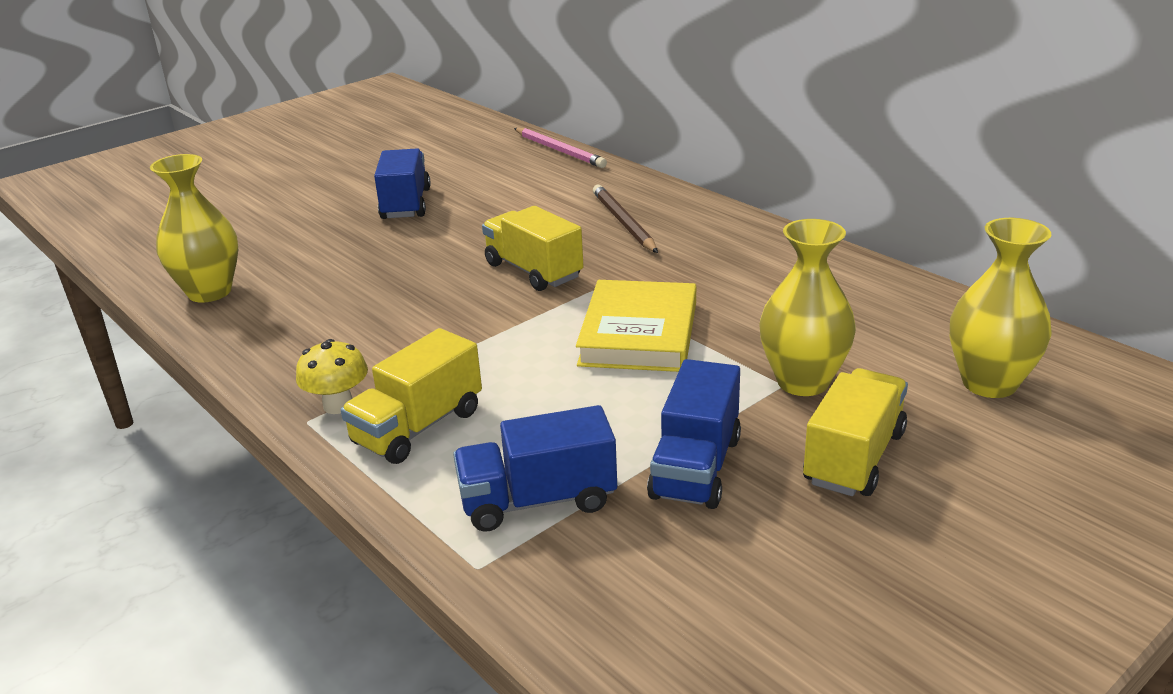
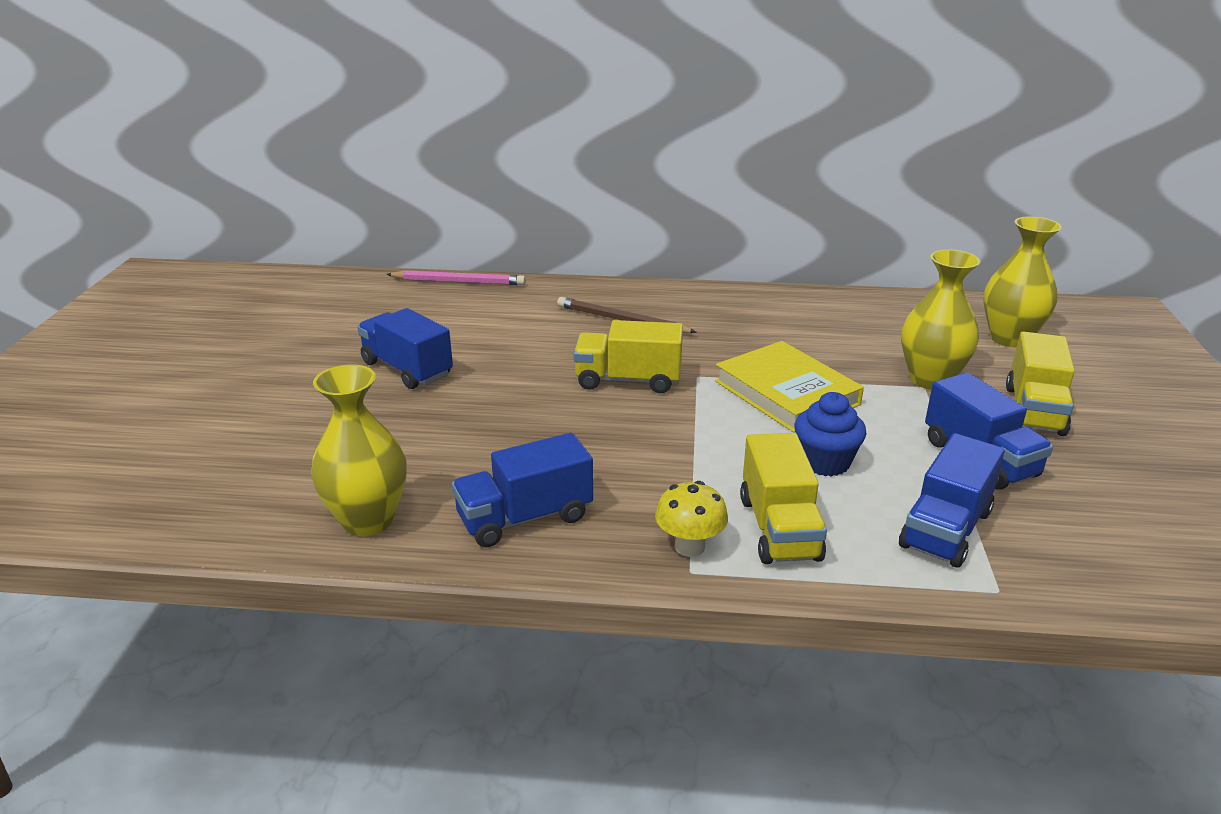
camera: 45 degrees left, 0 degrees up
yellow truck [803,368,908,496] -> yellow truck turned 150 degrees counterclockwise [1006,332,1075,436]
none -> blue truck [452,433,593,547]
none -> blue cupcake [795,392,866,477]

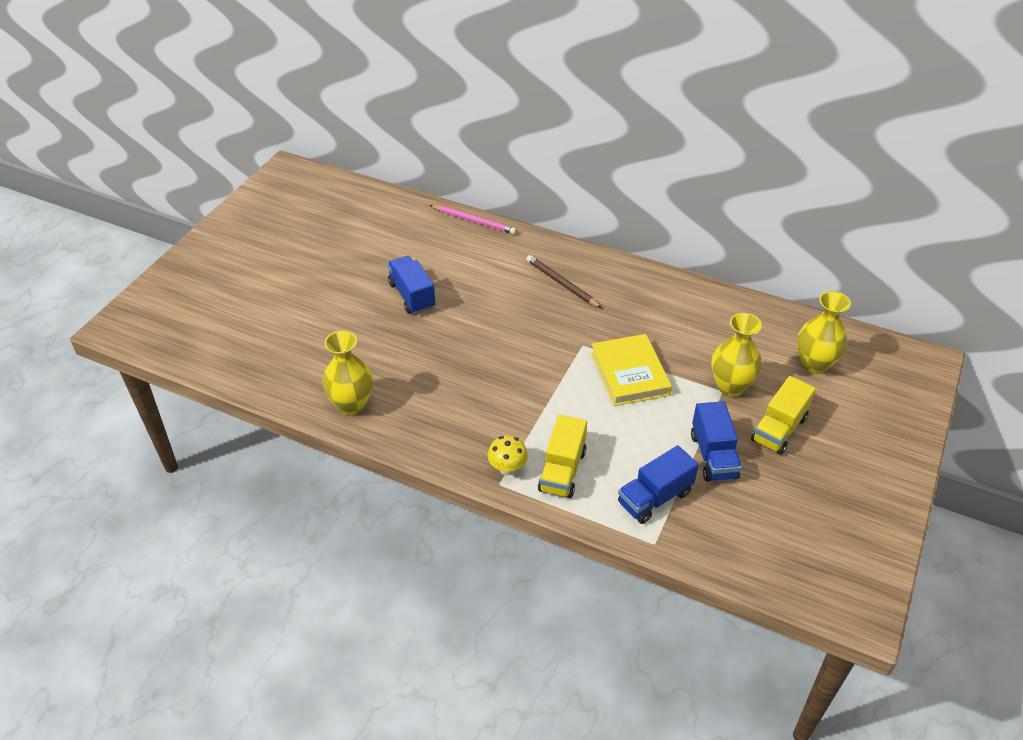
camera: 20 degrees right, 15 degrees up
blue truck [452,433,593,547] -> none
yellow truck [573,320,683,393] -> none
blue cupcake [795,392,866,477] -> none

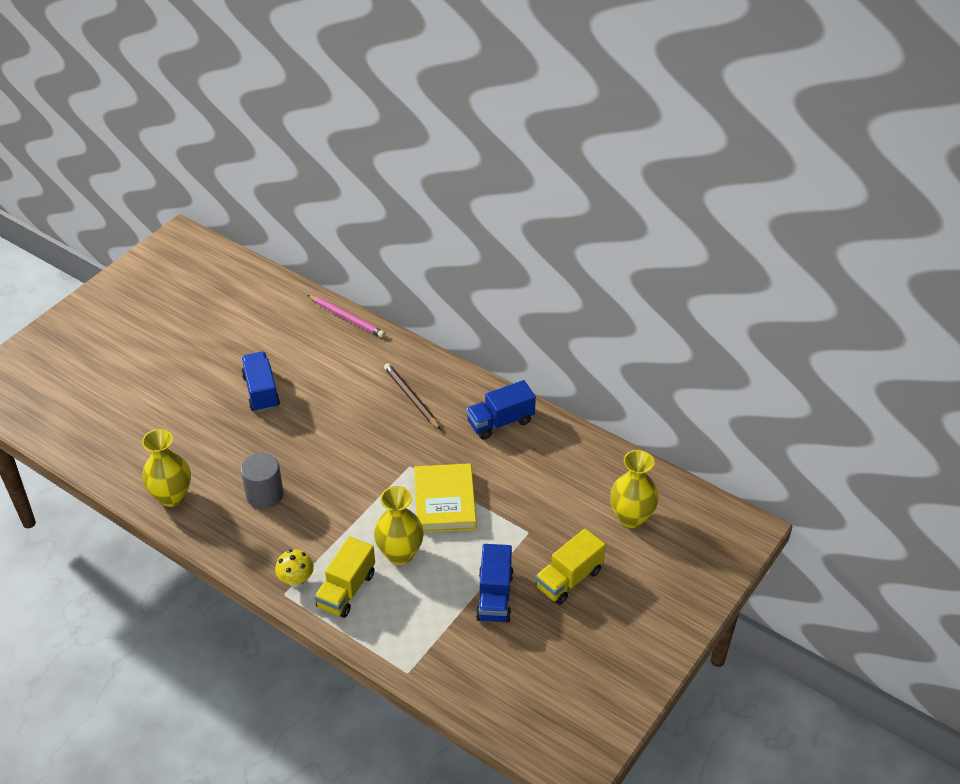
camera: 10 degrees right, 0 degrees up
blue truck [618,445,699,524] -> blue truck moved to [466,380,536,440]
yellow vase [711,313,762,397] -> yellow vase moved to [374,486,424,565]
none -> grey cylinder [241,453,283,509]

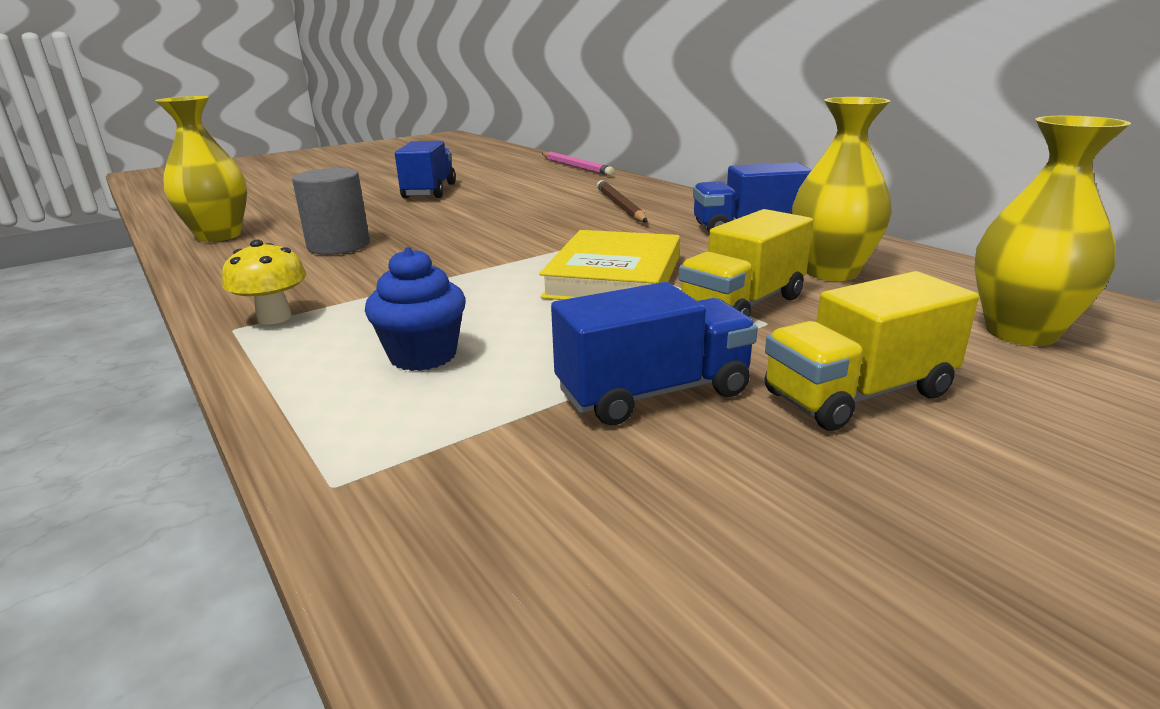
camera: 20 degrees right, 20 degrees down
yellow truck [314,536,375,618] -> yellow truck moved to [679,209,813,317]
yellow vase [374,486,424,565] -> yellow vase moved to [792,97,892,281]
blue truck [476,544,514,622] -> blue truck turned 135 degrees counterclockwise [551,282,758,425]
none -> blue cupcake [365,247,466,371]

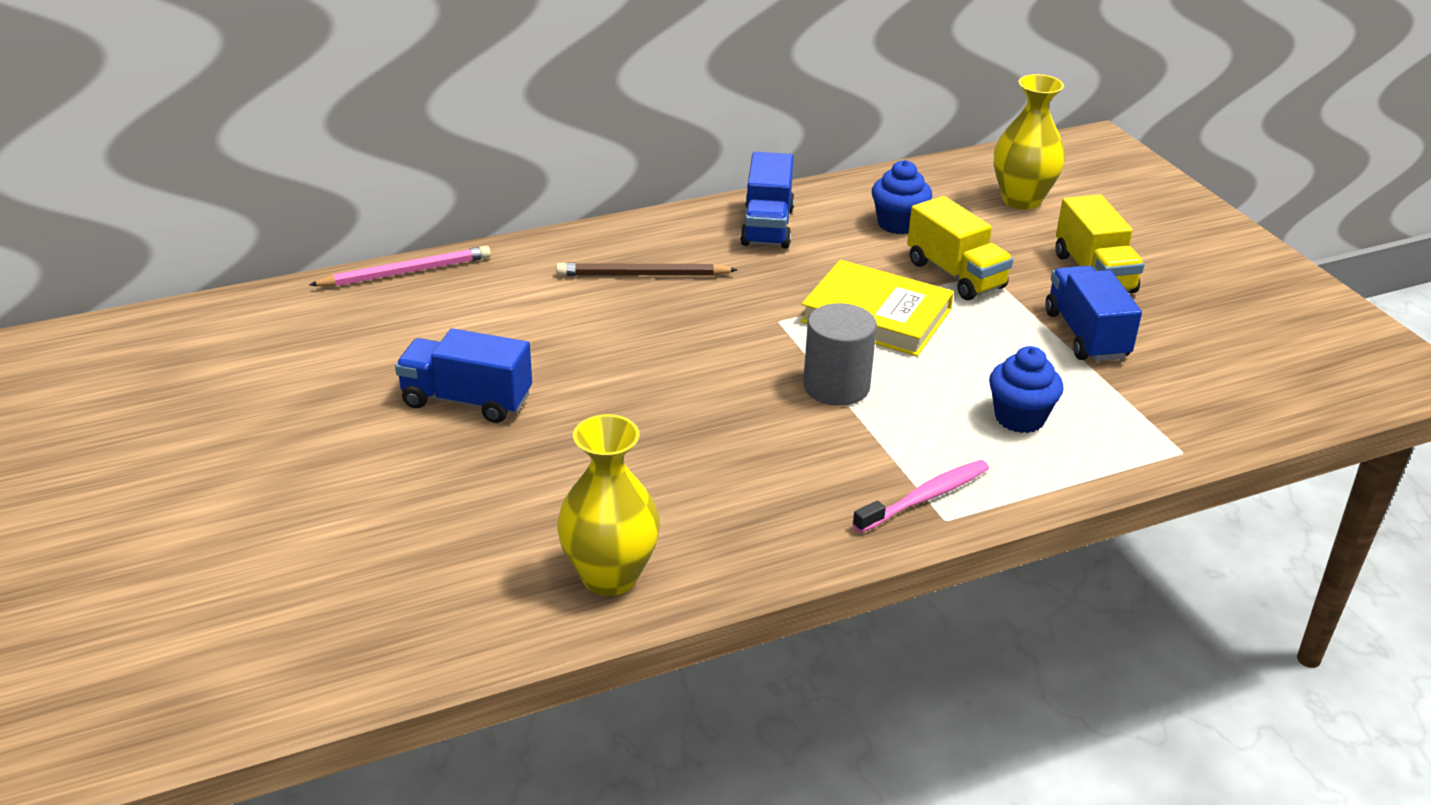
camera: 80 degrees left, 10 degrees up
yellow mushroom [222,240,307,324] -> pink toothbrush [853,460,989,533]
grey cylinder [292,168,370,255] -> grey cylinder moved to [803,303,877,406]
yellow vase [792,97,892,281] -> blue cupcake [872,160,932,234]

